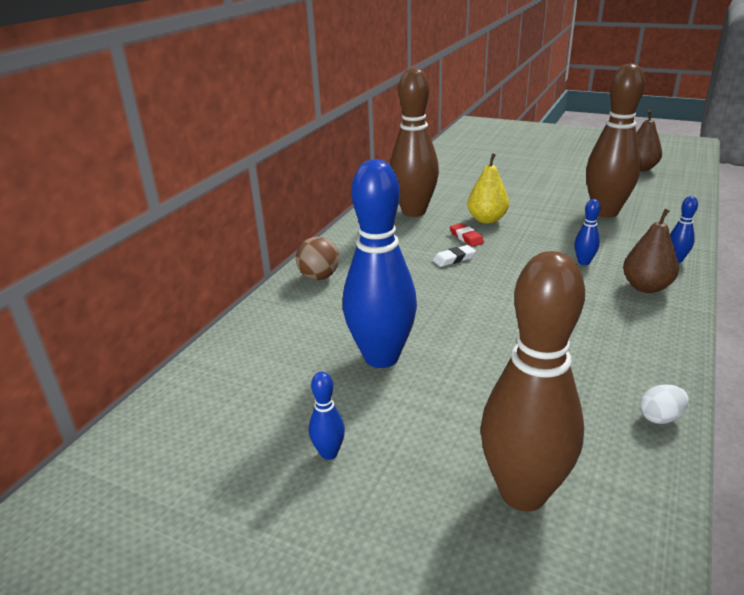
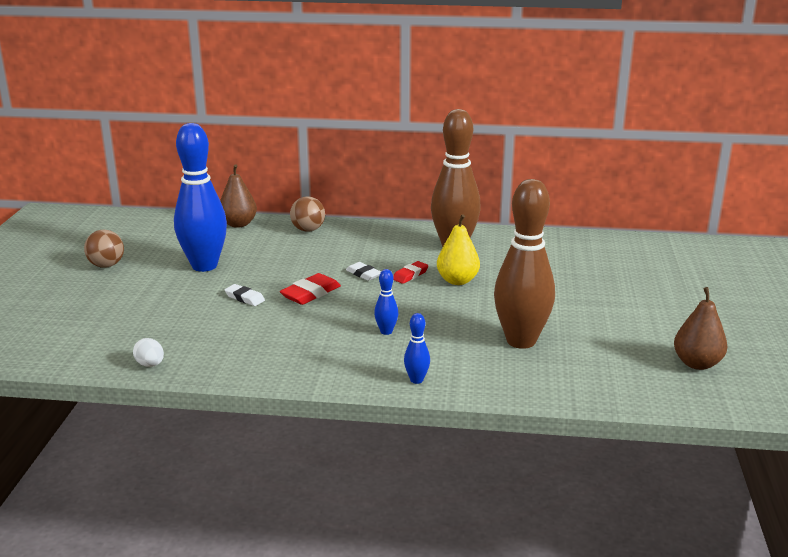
camera: 70 degrees right, 5 degrees down
blue bowling pin [309,372,345,460] -> brown ball [84,230,124,267]
brown bowling pin [480,251,585,511] -> none
brown pear [623,209,679,293] -> brown pear moved to [220,164,257,228]
none -> white eraser [225,284,265,306]
none -> red eraser [280,273,341,305]

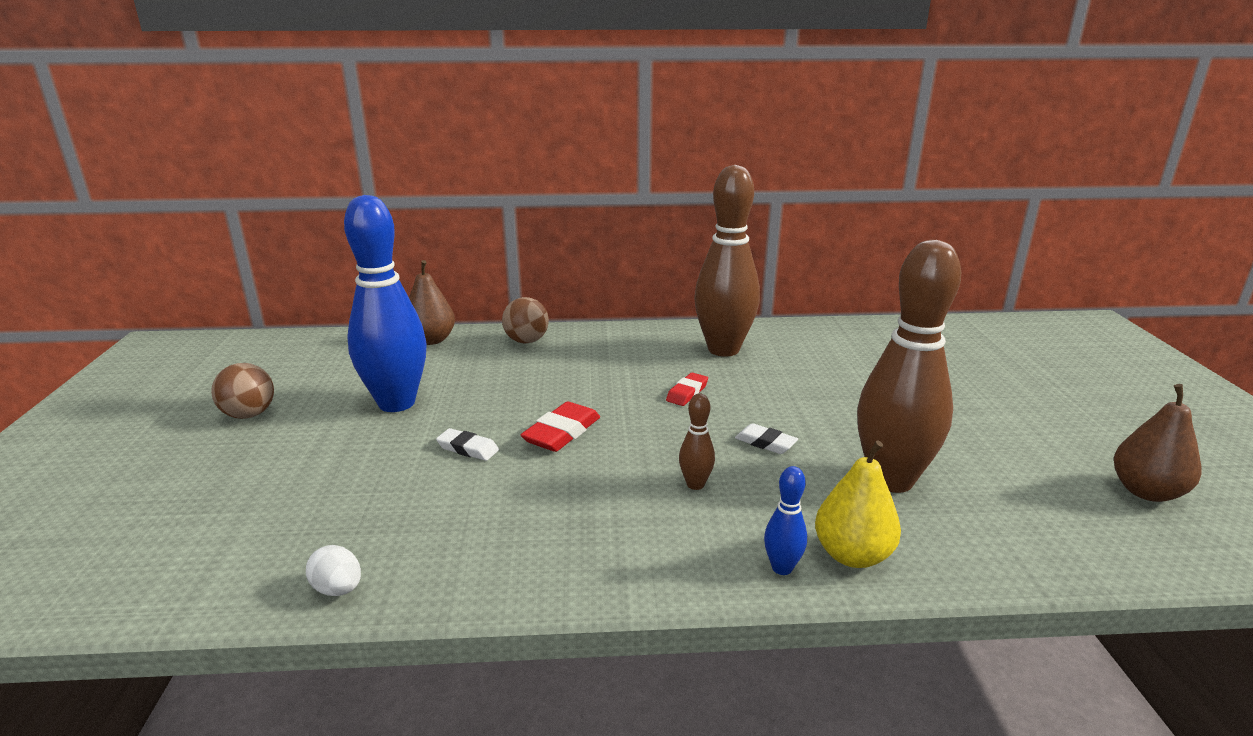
camera: 10 degrees left, 0 degrees up
white eraser [346,262,381,281] -> white eraser moved to [735,423,798,454]
blue bowling pin [374,269,398,335] -> brown bowling pin [679,393,715,490]
yellow pear [437,214,480,285] -> yellow pear moved to [815,440,901,568]

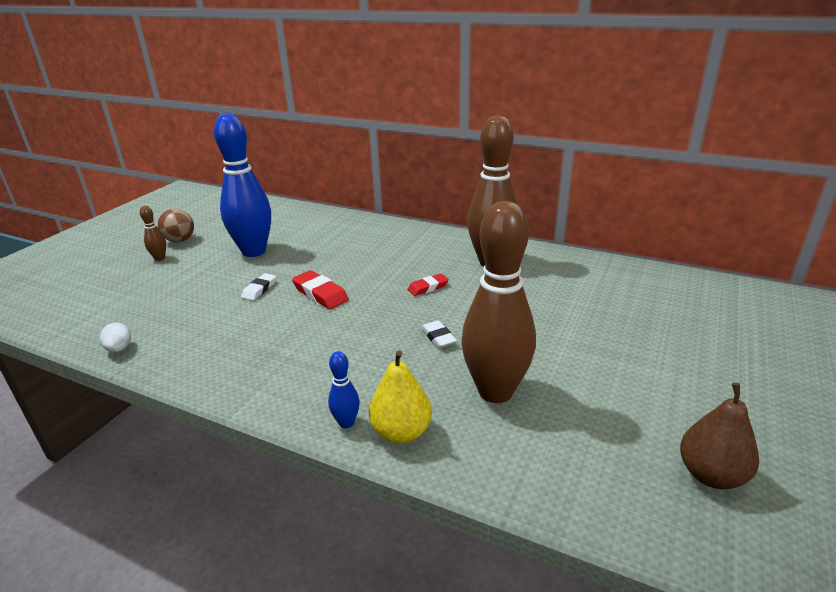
camera: 30 degrees right, 5 degrees up
brown pear [409,260,455,345] -> none
white eraser [436,428,499,461] -> white eraser turned 60 degrees clockwise [241,273,276,300]
brown ball [502,297,549,344] -> none
red eraser [521,401,600,452] -> red eraser turned 75 degrees clockwise [292,270,349,309]
brown bowling pin [679,393,715,490] -> brown bowling pin moved to [140,206,166,261]

